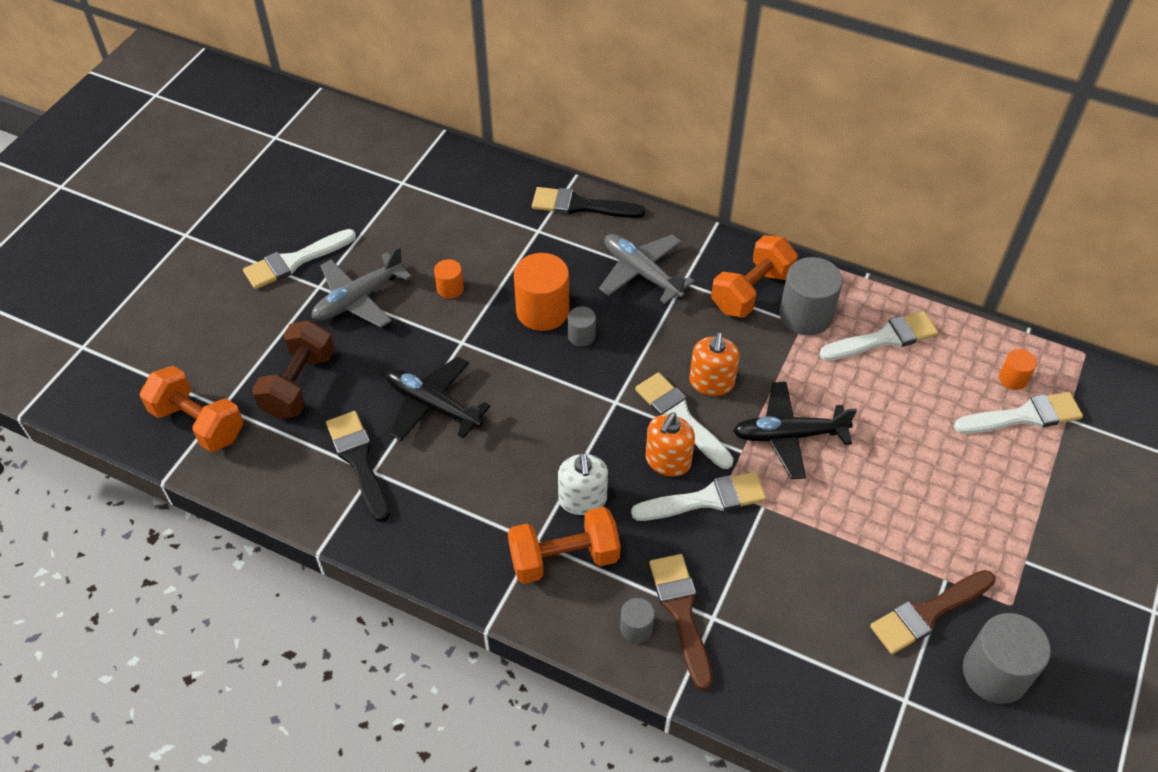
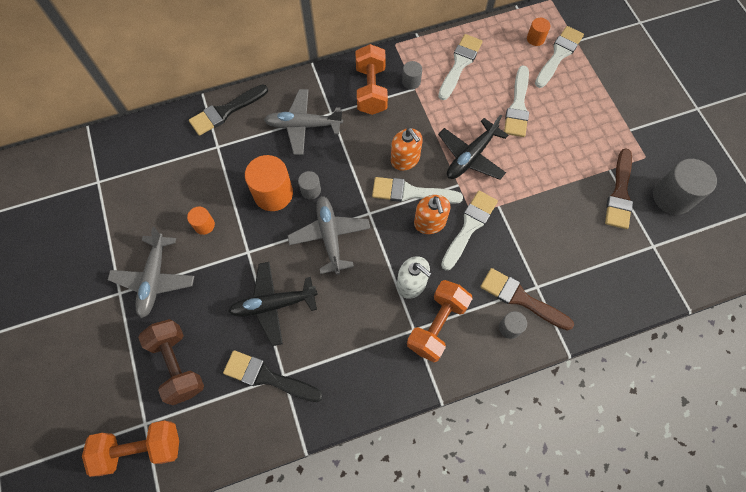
camera: 45 degrees left, 15 degrees up
white brush [243,229,356,289] -> white brush moved to [504,65,529,137]
grey cylinder [780,257,843,335] -> grey cylinder [402,61,422,89], size x0.51
none -> grey plane [287,196,371,275]

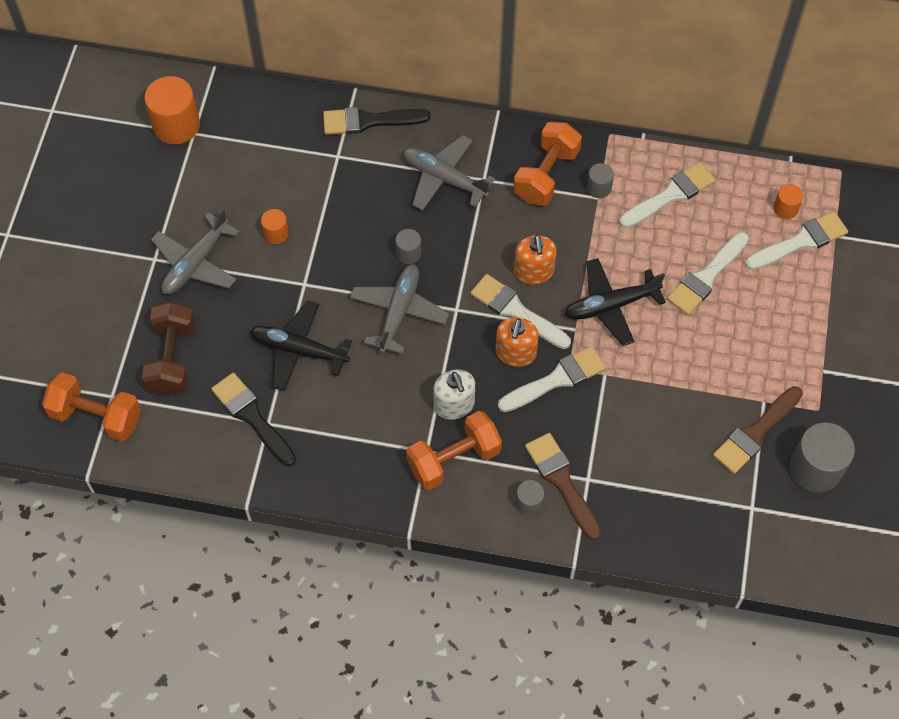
camera: 30 degrees right, 5 degrees down
orange cylinder [245,155,293,211] -> orange cylinder moved to [144,76,200,145]

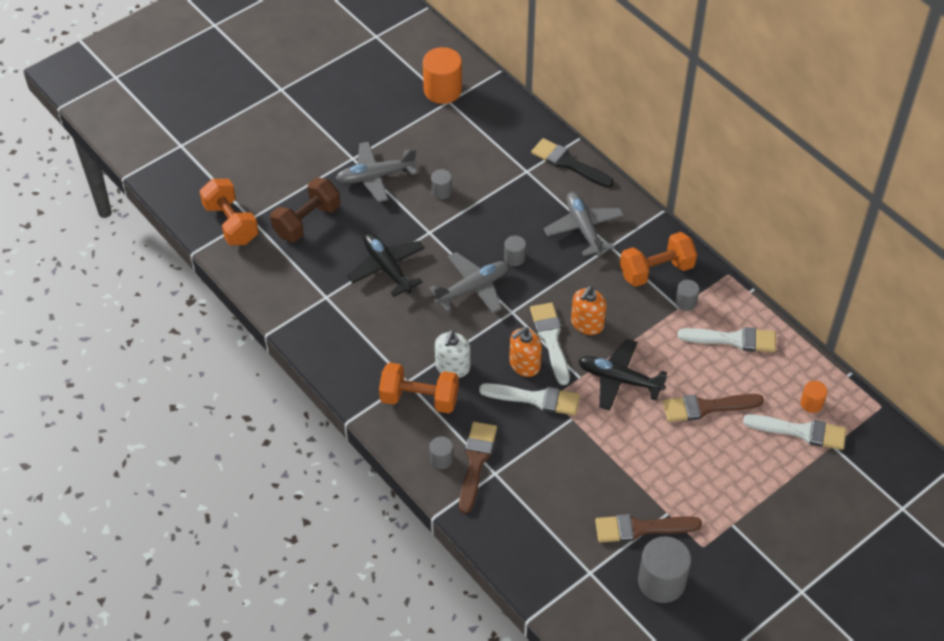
camera: 40 degrees right, 10 degrees down
black brush [211,372,296,466] -> none
orange cylinder [261,209,289,244] -> grey cylinder [431,169,452,199]
white brush [667,232,749,315] -> brown brush [663,394,764,422]

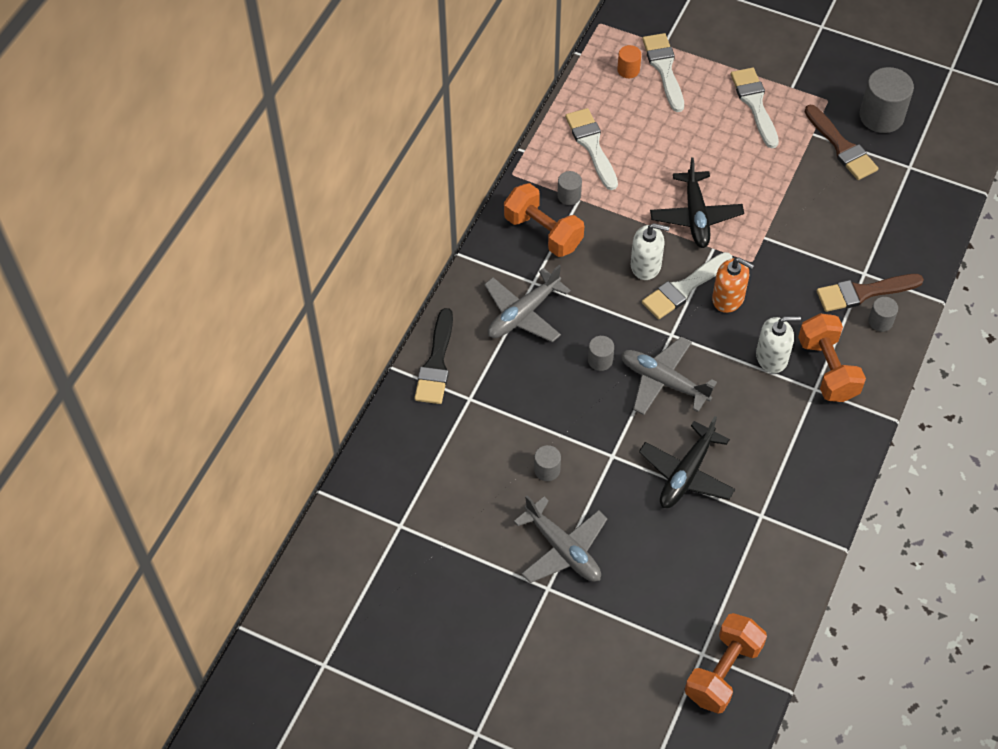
camera: 115 degrees left, 5 degrees up
brown dumbbell [270,178,340,242] -> none
orange cylinder [423,47,462,104] -> none
white brush [479,383,580,415] -> white brush moved to [731,68,779,148]
orange soap dispenser [571,286,607,335] -> white soap dispenser [631,223,670,280]
brown brush [663,394,764,422] -> none

